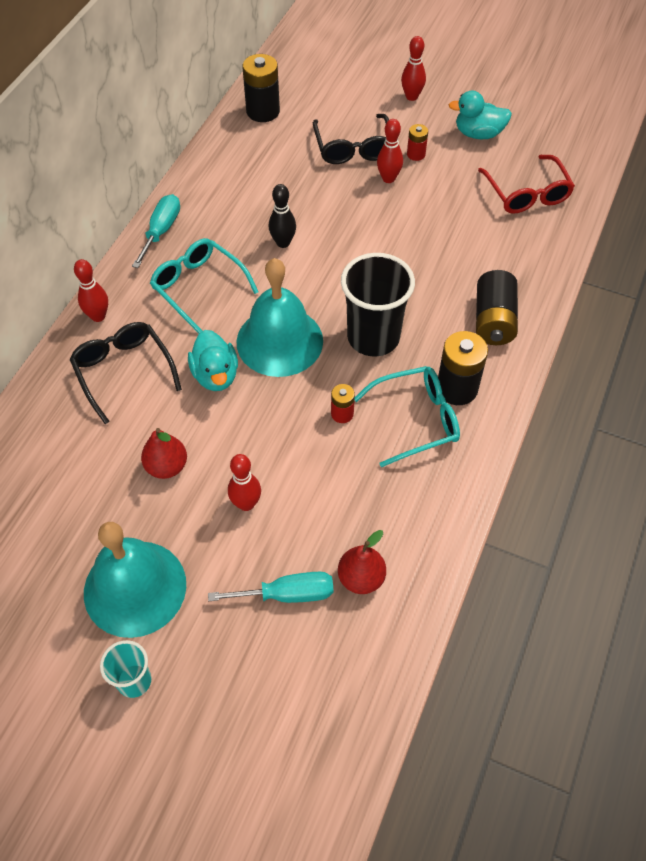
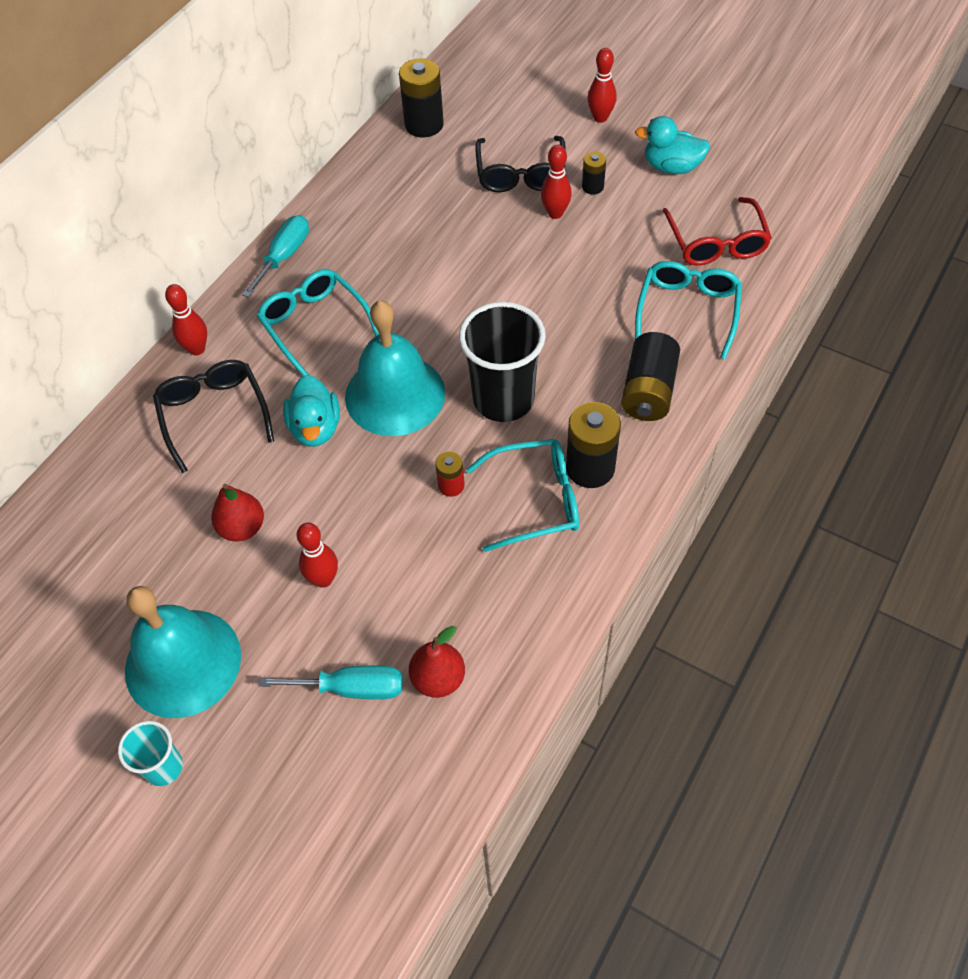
camera: 10 degrees right, 0 degrees up
black bowling pin [269,184,296,248] -> none
red battery [407,124,428,161] -> black battery [582,152,606,195]
none -> turquoise glasses [635,261,742,359]

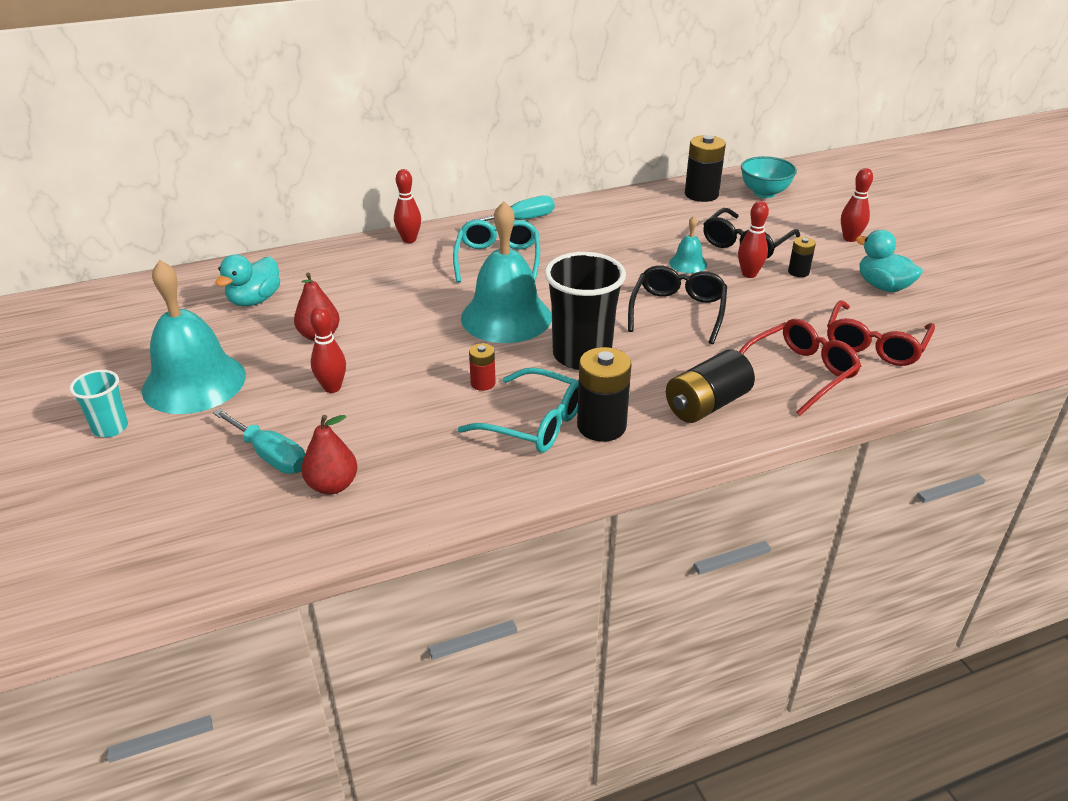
camera: 35 degrees right, 20 degrees down
black glasses [153,360,274,473] -> black glasses moved to [628,265,727,344]
turquoise duck [283,375,340,447] -> turquoise duck moved to [215,254,280,306]
turquoise glasses [635,261,742,359] -> red glasses [739,319,861,416]
none -> turquoise bell [669,216,707,273]
none -> turquoise bowl [741,156,797,198]

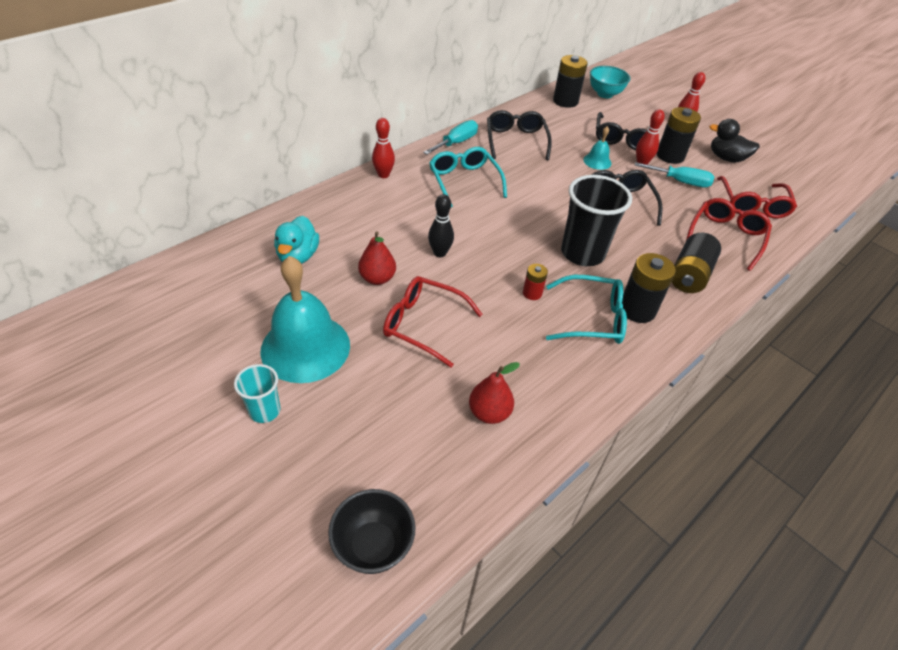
camera: 25 degrees left, 10 degrees up
turquoise screwdriver [213,409,305,474] -> turquoise screwdriver moved to [635,162,714,187]
red bowling pin [310,306,346,393] -> red glasses [383,276,483,368]
turquoise bell [461,201,552,343] -> none
black battery [788,237,816,277] -> black battery [657,107,701,164], size x1.86
turquoise duck [856,230,923,292] -> black duck [709,119,760,163]
none -> black bowl [328,489,416,574]
none -> black bowling pin [428,194,454,257]
none -> black glasses [487,110,552,160]

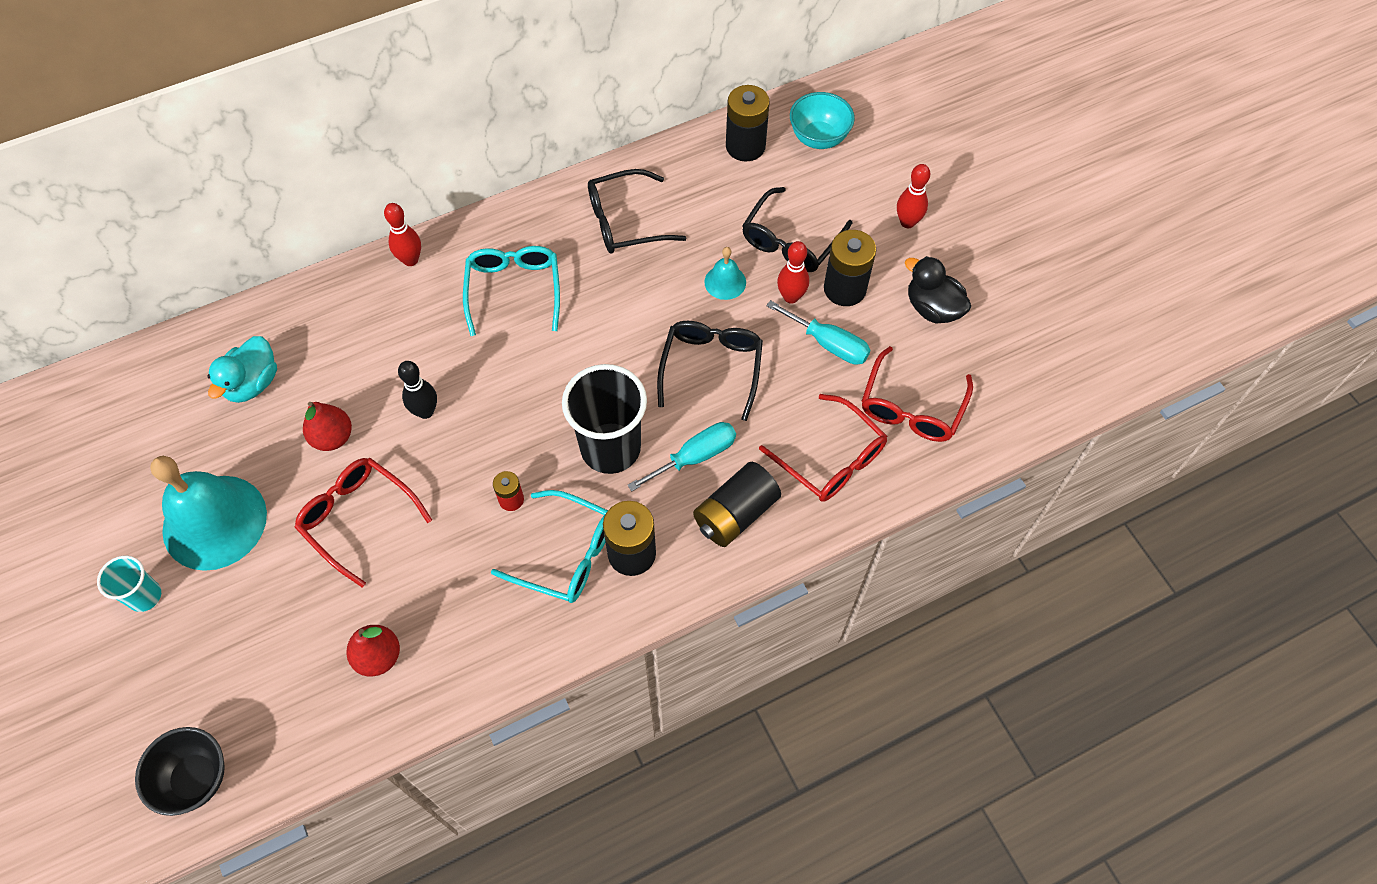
camera: 20 degrees right, 15 degrees up
turquoise screwdriver [423,120,478,155] -> turquoise screwdriver moved to [628,422,736,491]
black glasses [487,110,552,160] -> black glasses turned 120 degrees counterclockwise [588,169,686,254]
red glasses [686,198,772,271] -> red glasses turned 90 degrees clockwise [759,394,887,502]

